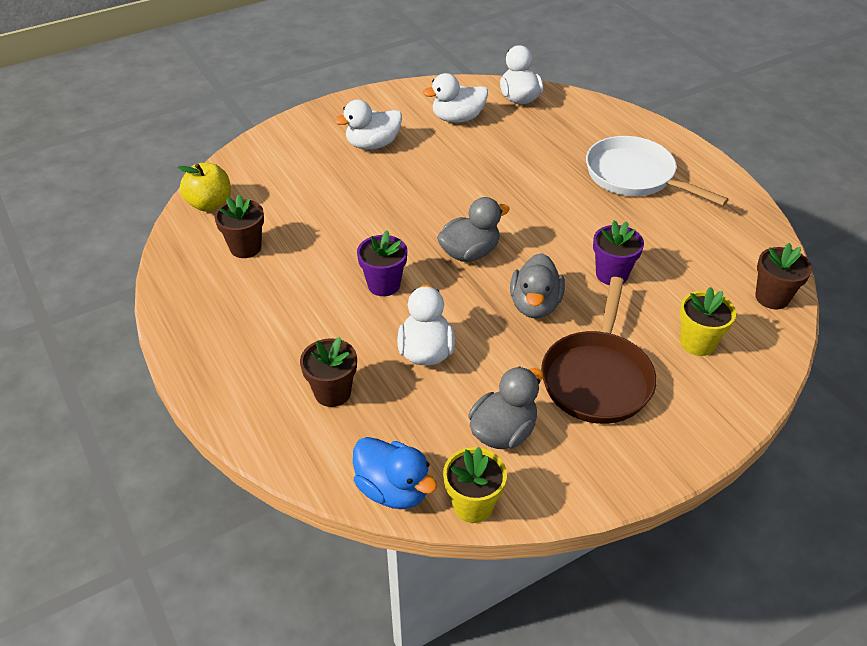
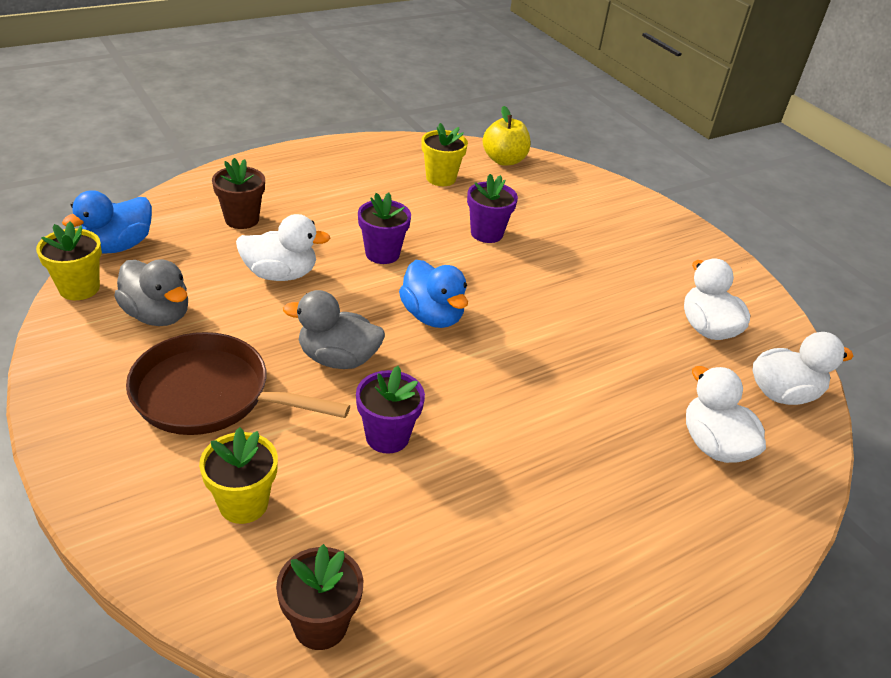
camera: 85 degrees right, 5 degrees down
brown flower pot [215,194,264,258] -> yellow flower pot [422,123,468,186]
white duck [334,100,402,150] -> white duck moved to [686,366,766,463]
grey duck [437,197,510,262] -> blue duck [399,260,468,328]
white pan [586,136,729,206] -> none
none -> purple flower pot [467,174,518,243]

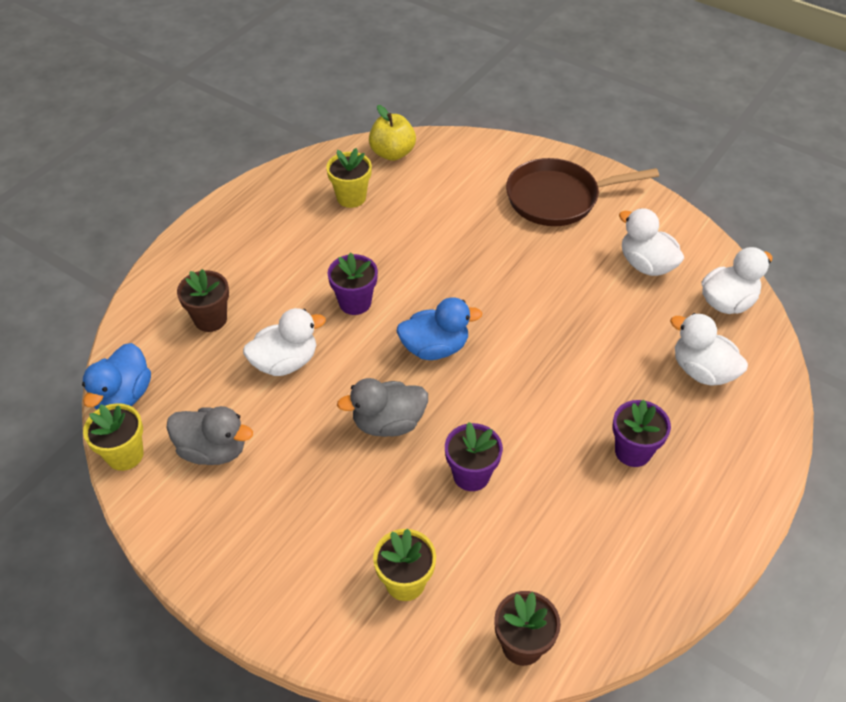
camera: 20 degrees left, 10 degrees up
brown pan [126,332,350,435] -> brown pan moved to [506,158,659,226]
blue duck [399,260,468,328] -> blue duck turned 45 degrees counterclockwise [396,297,482,360]
purple flower pot [467,174,518,243] -> purple flower pot moved to [613,399,671,467]

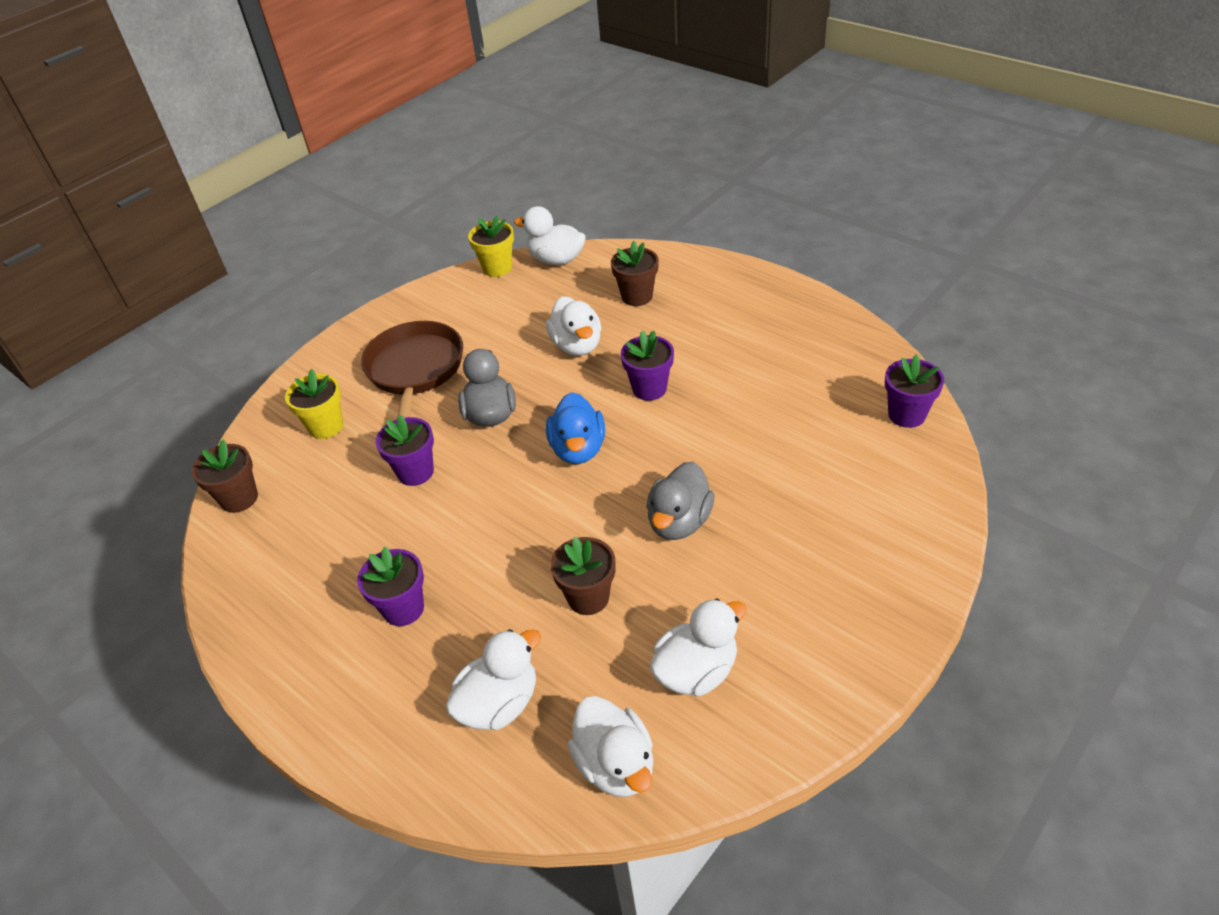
camera: 100 degrees right, 5 degrees down
blue duck [82,343,151,410] -> white duck [514,206,586,265]
grey duck [166,406,253,465] -> grey duck moved to [646,461,715,540]
yellow flower pot [326,148,372,208] -> none
yellow apple [369,105,416,161] -> purple flower pot [885,354,944,428]
brown pan [506,158,659,226] -> brown pan moved to [361,321,463,418]
none -> brown flower pot [550,536,616,615]

